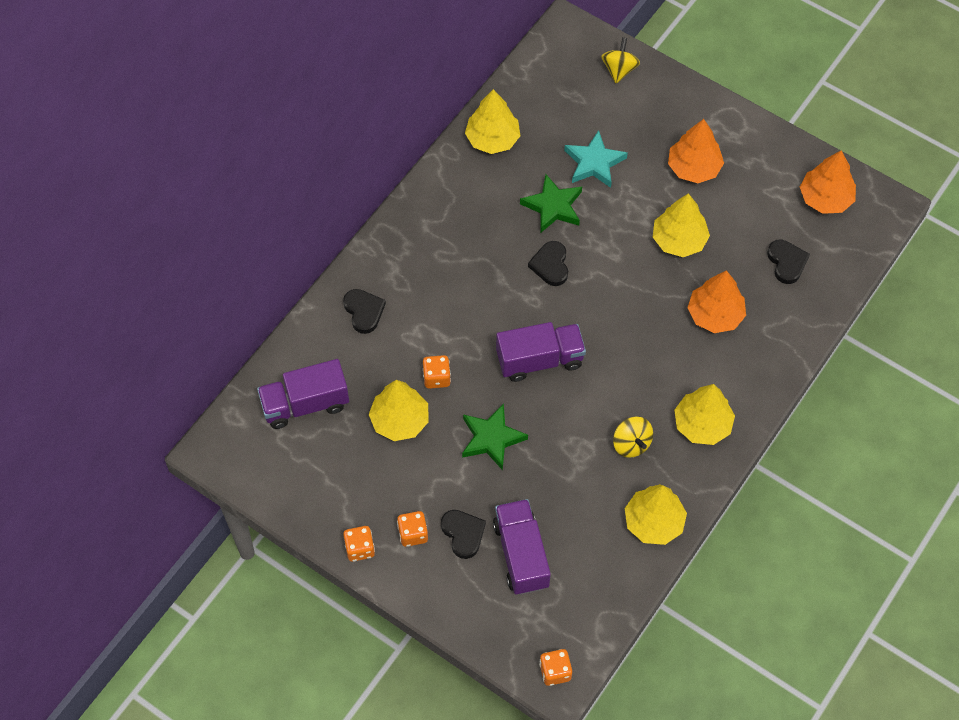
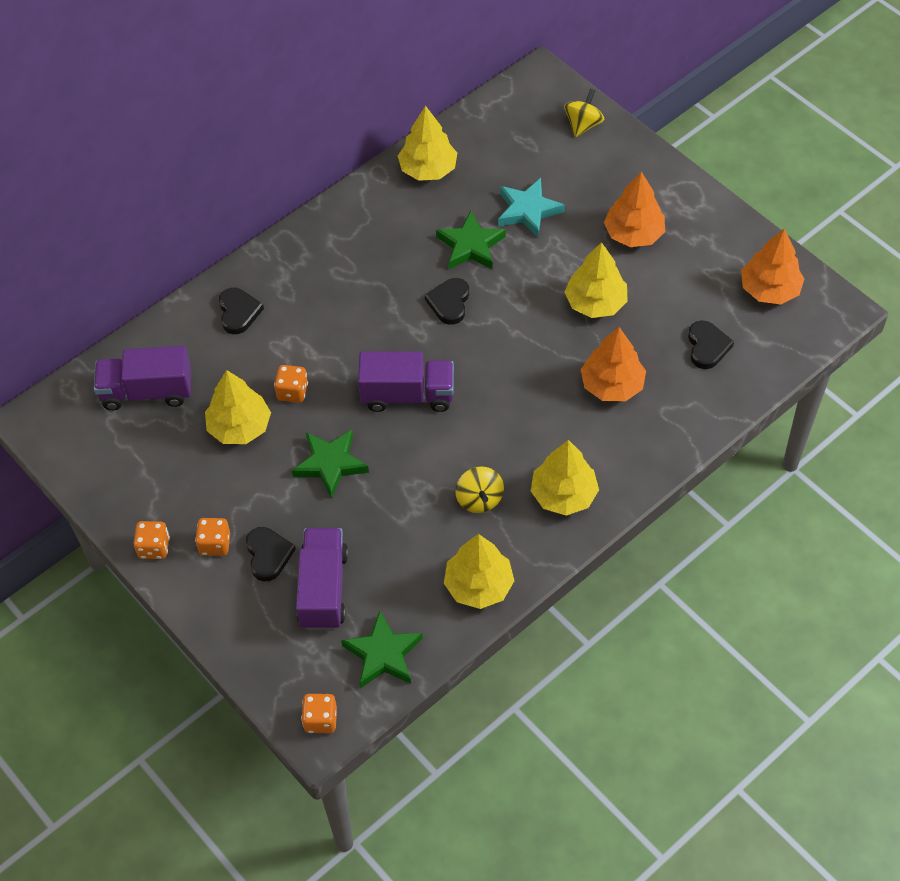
camera: 15 degrees right, 5 degrees down
none -> green star [341,611,423,688]

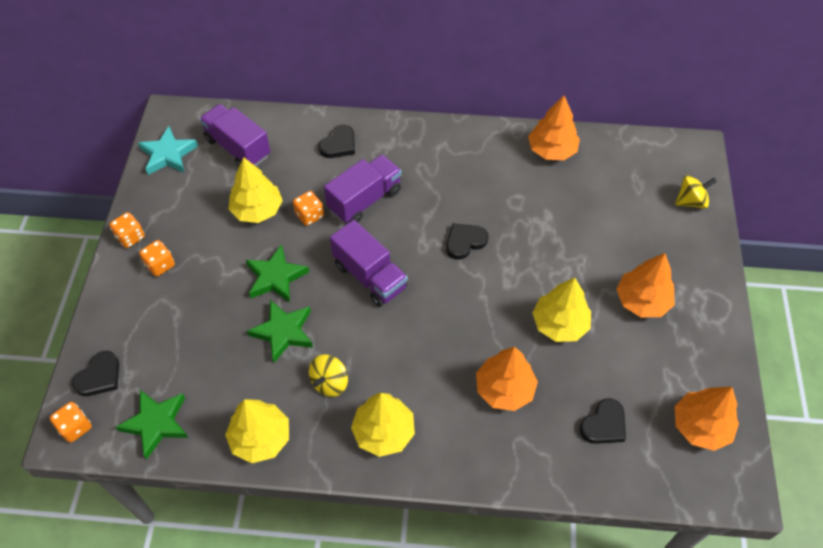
camera: 45 degrees right, 0 degrees up
black heart [246,527,296,581] -> black heart moved to [72,351,119,396]
purple truck [296,528,348,630] -> purple truck moved to [324,155,402,223]
yellow tree [398,105,457,181] -> orange tree [528,96,580,160]
green star [436,211,506,269] -> green star moved to [247,300,313,363]
turquoise star [498,178,565,238] -> turquoise star moved to [138,126,198,175]

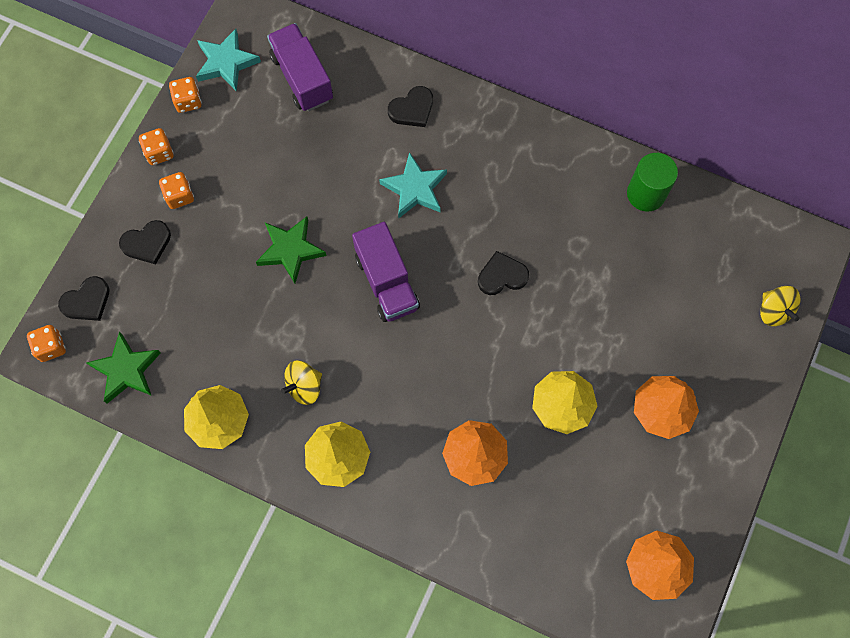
camera: 20 degrees right, 15 degrees up
yellow tree [228,157,283,223] -> none
green star [247,300,313,363] -> none
orange dice [293,191,324,226] -> orange dice moved to [169,77,202,113]
purple truck [324,155,402,223] -> turquoise star [379,152,447,218]
orange tree [528,96,580,160] -> green cylinder [627,153,678,211]
black heart [579,398,626,444] -> black heart moved to [119,220,171,264]
yellow spinning top [675,175,717,209] -> yellow spinning top turned 60 degrees clockwise [760,286,801,326]

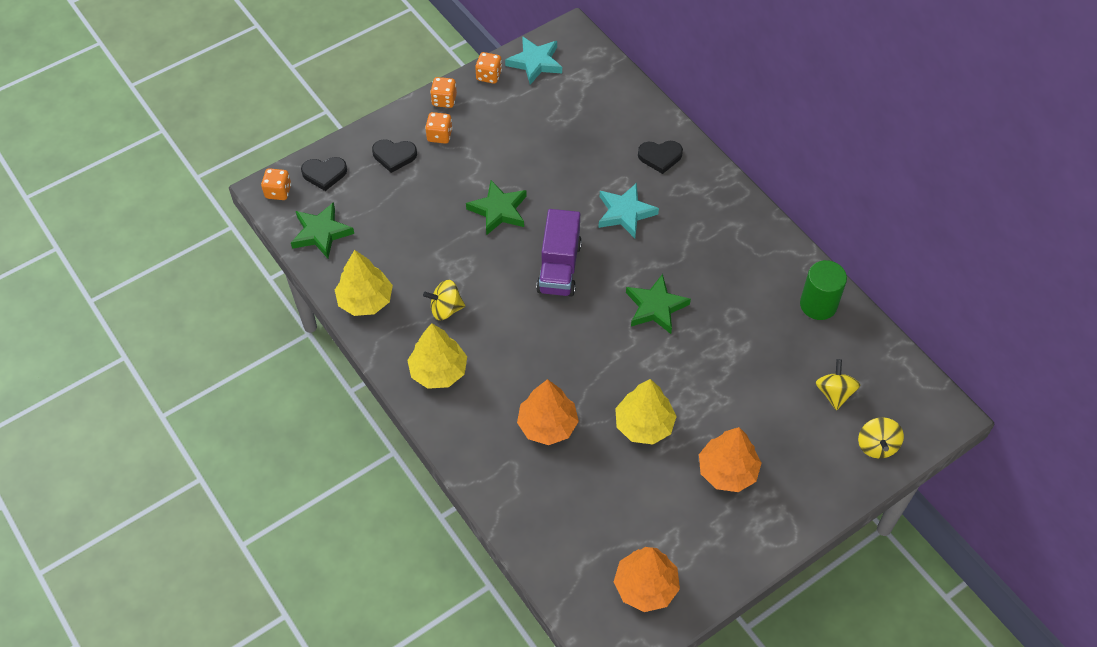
camera: 30 degrees right, 15 degrees down
purple truck [267,23,333,111] -> none
black heart [478,251,529,295] -> green star [626,274,691,334]
none -> yellow spinning top [816,359,860,410]

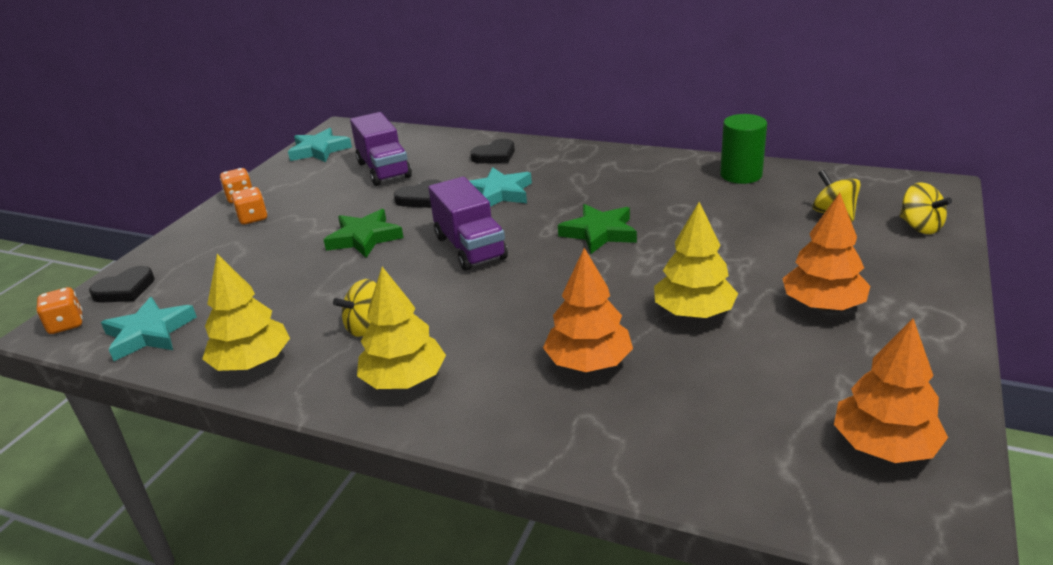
camera: 30 degrees left, 25 degrees down
green star [291,202,354,258] -> turquoise star [101,297,197,361]
black heart [372,139,417,173] -> black heart moved to [394,179,441,208]
orange dice [475,52,502,84] -> none
none -> purple truck [350,112,412,186]

